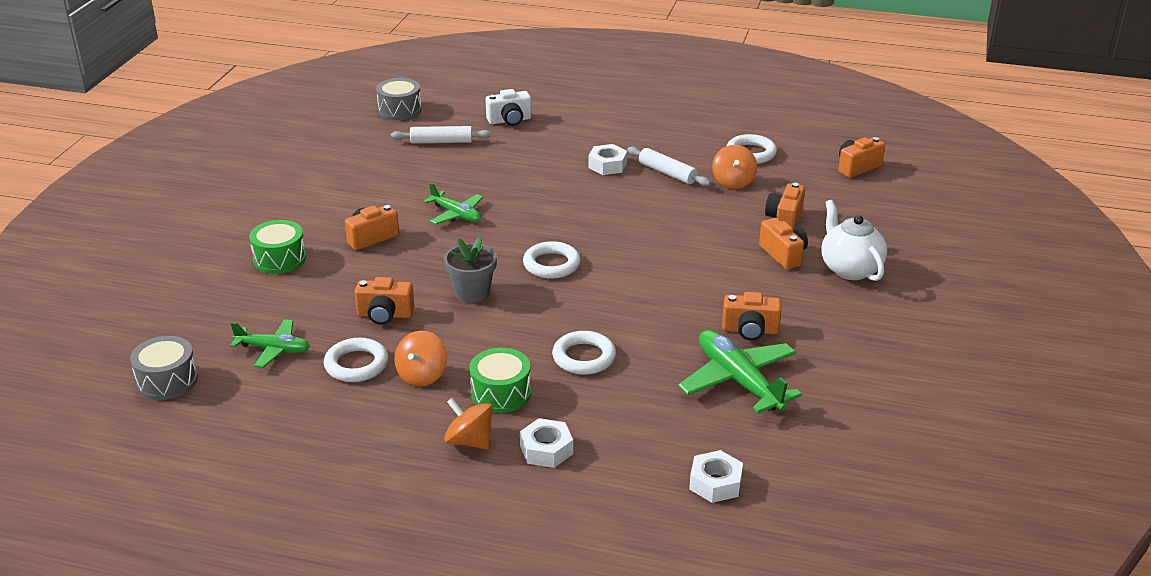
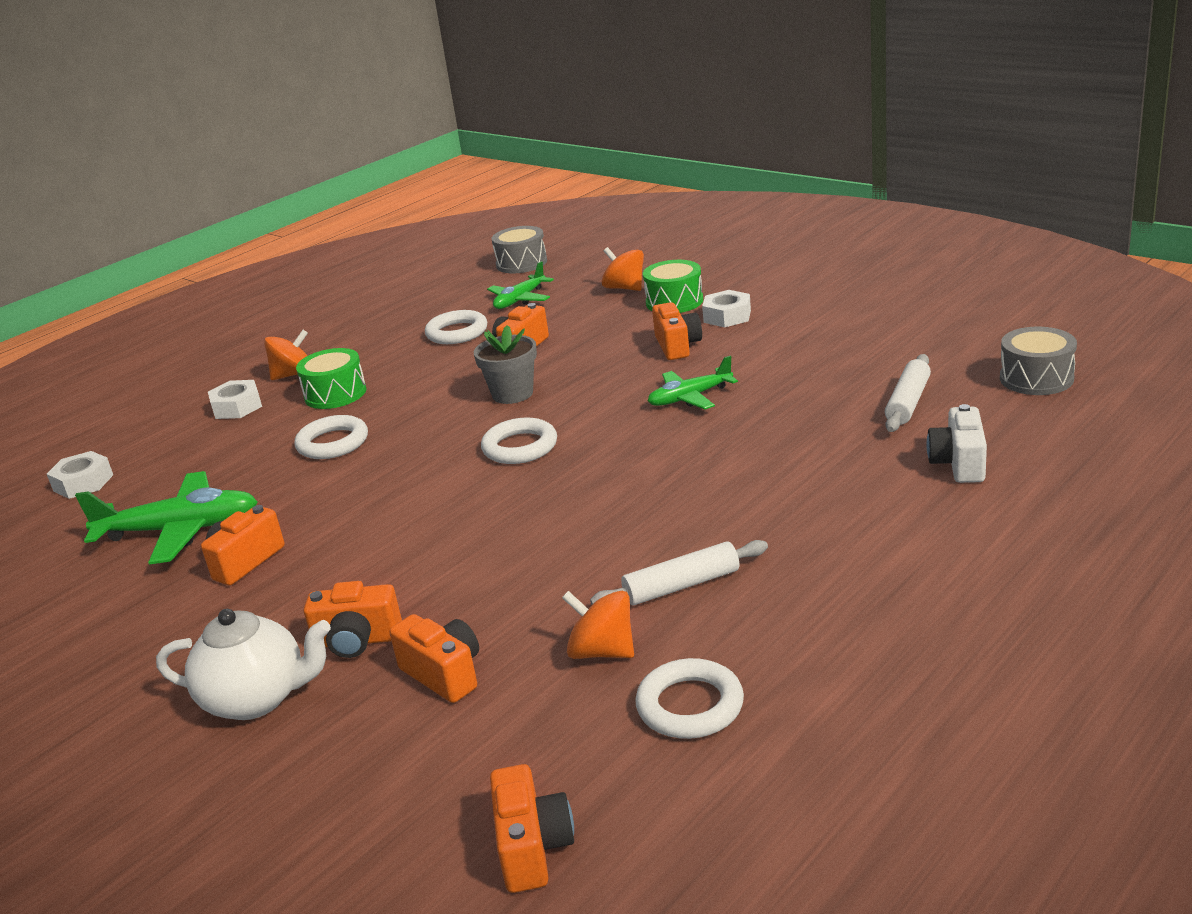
camera: 120 degrees right, 5 degrees down
orange spinning top [394,331,447,386] -> orange spinning top moved to [602,247,644,291]
white nut [588,144,627,175] -> white nut moved to [702,290,751,327]

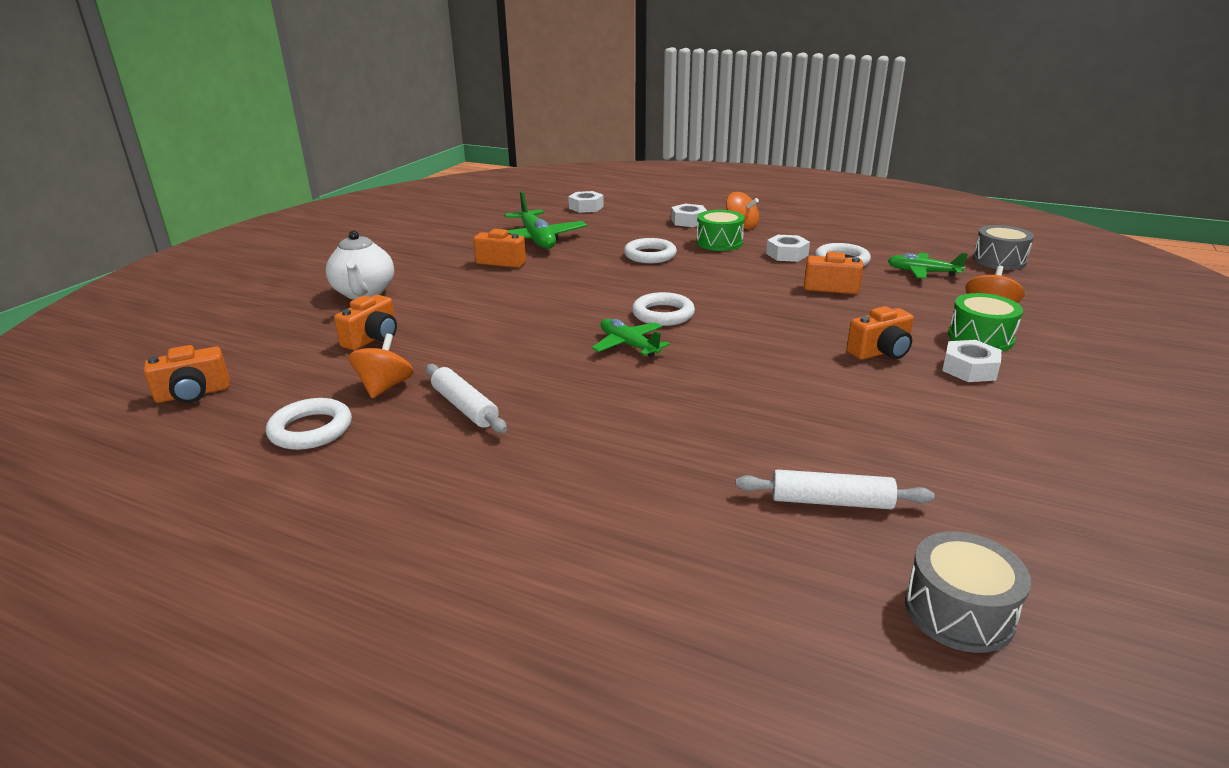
camera: 70 degrees right, 0 degrees up
orange camera [304,581,402,658] -> none
grey flower pot [474,325,537,404] -> none
green plane [648,356,738,410] -> green plane moved to [592,319,670,358]
white camera [926,404,987,483] -> none
none -> white nut [766,235,810,262]

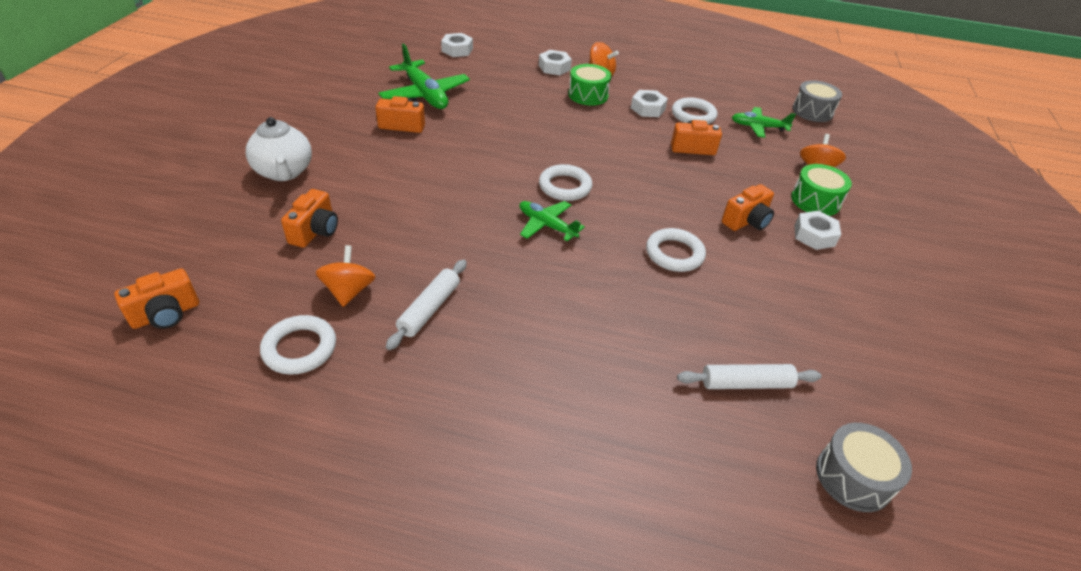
camera: 15 degrees left, 15 degrees up
white rolling pin [426,364,507,433] -> white rolling pin turned 75 degrees clockwise [386,259,467,350]
white ring [624,238,677,263] -> white ring moved to [646,228,706,272]

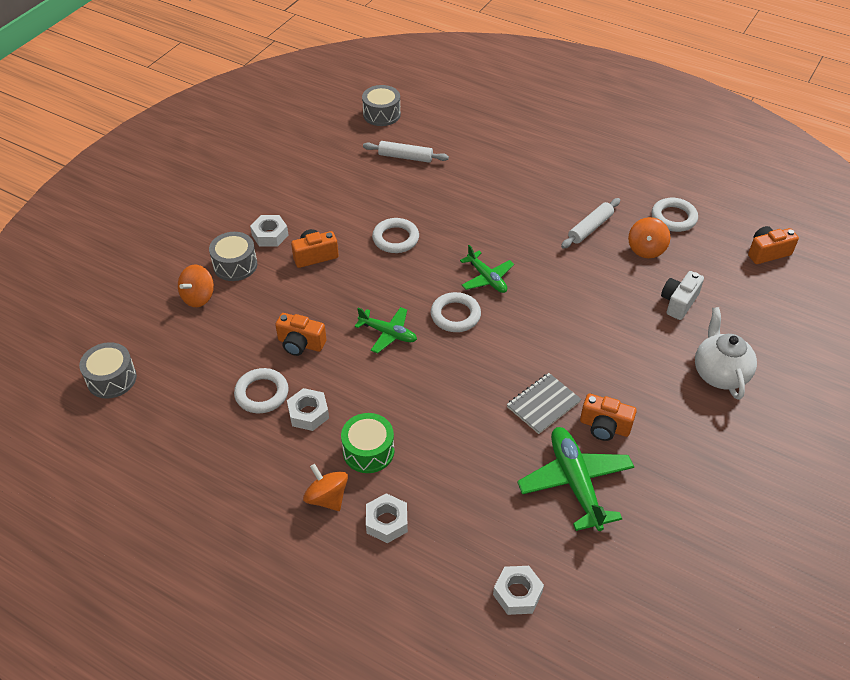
camera: 160 degrees left, 5 degrees up
orange camera [281,189,338,248] -> white camera [661,271,704,320]
green plane [732,107,796,138] -> green plane moved to [355,307,417,353]
green drum [791,164,852,216] -> grey drum [209,232,257,281]
none -> grey notebook [507,373,581,434]

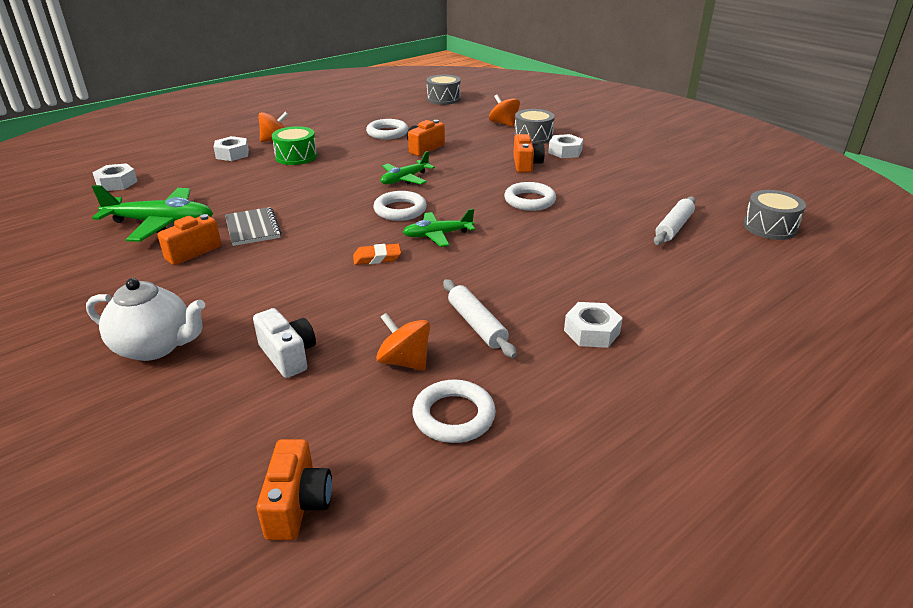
camera: 110 degrees right, 15 degrees down
white nut [287,388,329,431] -> white nut moved to [564,302,623,348]
none -> orange eraser [353,244,401,265]

